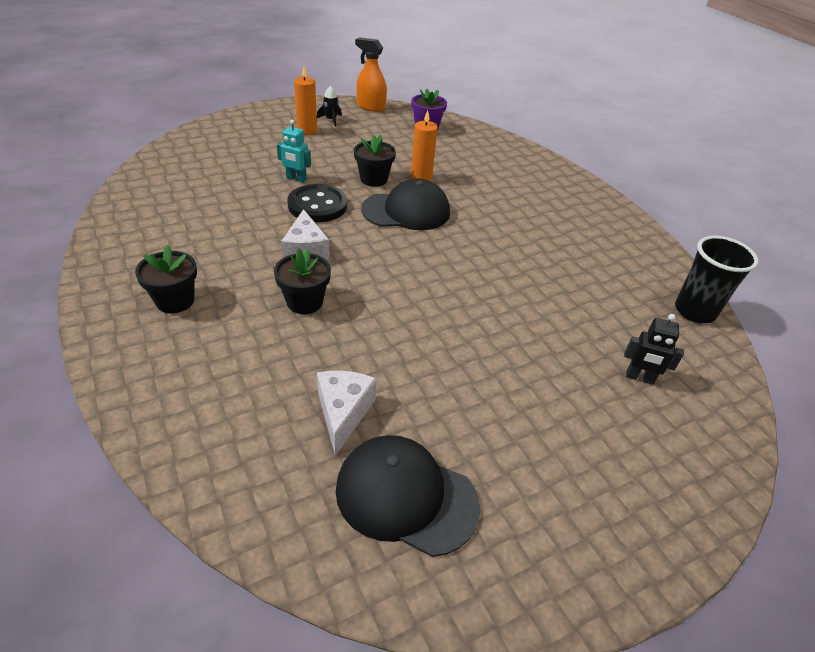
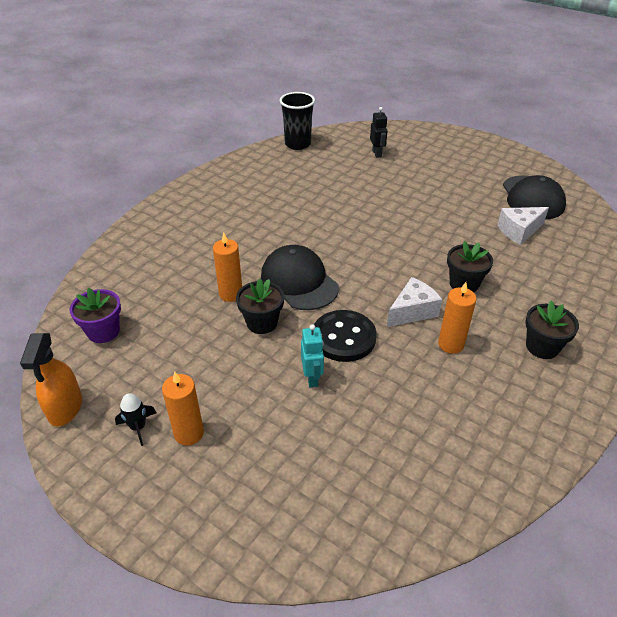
camera: 115 degrees left, 0 degrees up
none -> orange candle [438,282,476,354]

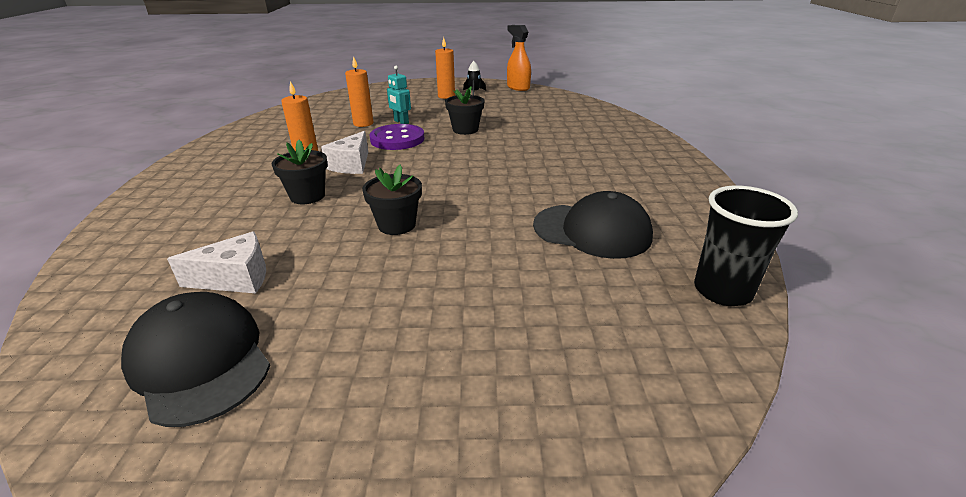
camera: 145 degrees right, 10 degrees down
purple flower pot [70,288,121,343] -> none
orange candle [213,232,242,302] -> orange candle moved to [345,56,373,127]
black cap [261,245,339,310] -> black cap moved to [533,191,653,259]
black button [314,310,377,362] -> purple button [369,124,424,150]
black robot [370,107,388,158] -> none
white cheese [497,207,549,245] -> white cheese turned 45 degrees clockwise [167,231,266,293]
black flower pot [525,301,579,359] -> black flower pot moved to [362,165,422,235]

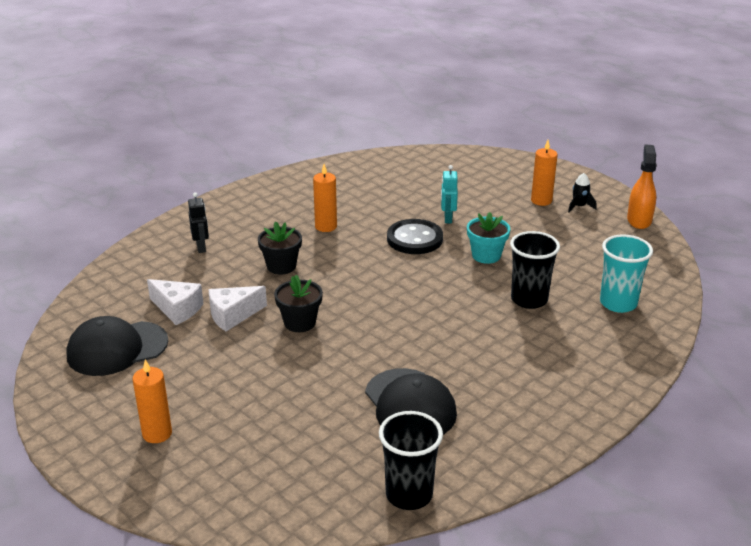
camera: 45 degrees right, 0 degrees up
black cap [121,292,270,427] -> black cap turned 120 degrees counterclockwise [66,316,168,376]
white cheese [321,131,368,174] -> white cheese moved to [209,286,267,331]
orange candle [345,56,373,127] -> orange candle moved to [132,360,172,443]
purple button [369,124,424,150] -> black button [387,219,443,254]
black flower pot [445,86,484,135] -> turquoise flower pot [467,212,510,264]
none -> black robot [188,192,209,253]
none -> black cup [510,231,560,309]
none -> turquoise cup [600,234,653,313]

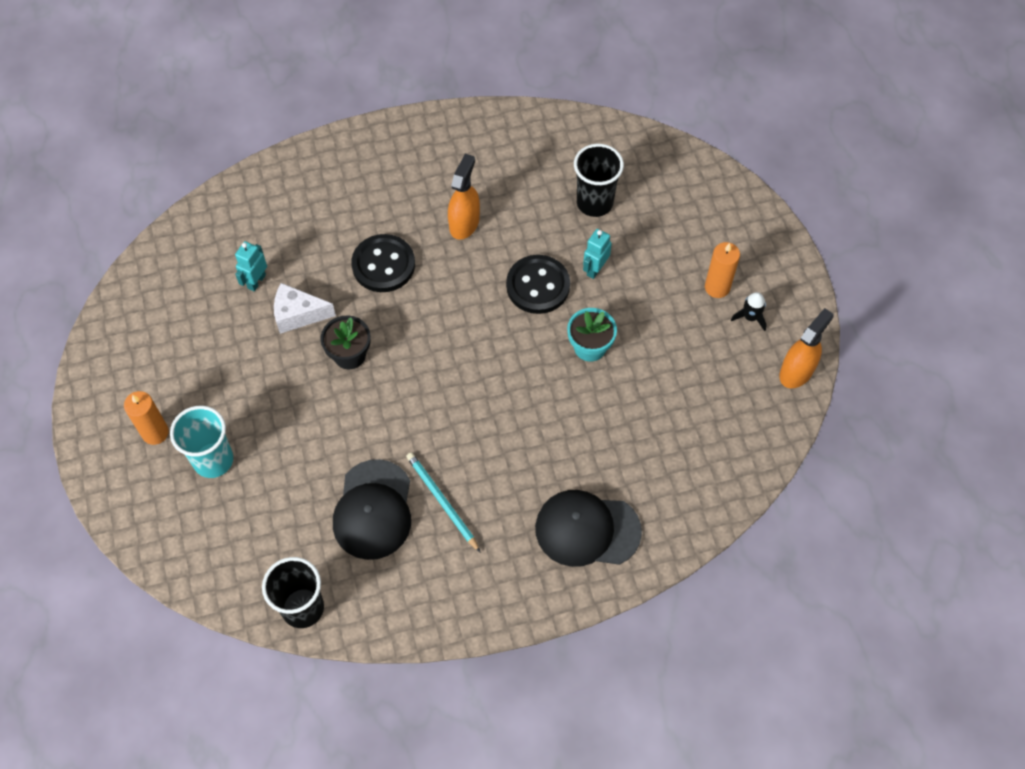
camera: 30 degrees right, 30 degrees up
black cap [66,316,168,376] -> black cap moved to [535,490,642,567]
white cheese [147,279,203,325] -> turquoise robot [235,241,267,291]
black robot [188,192,209,253] -> none
black flower pot [258,221,302,275] -> black button [351,234,415,292]
orange candle [313,164,337,232] -> orange spray bottle [448,154,480,240]
black cup [510,231,560,309] -> black cup moved to [574,144,624,217]
turquoise cup [600,234,653,313] -> turquoise cup moved to [170,406,233,478]
none -> turquoise pencil [406,452,481,553]

